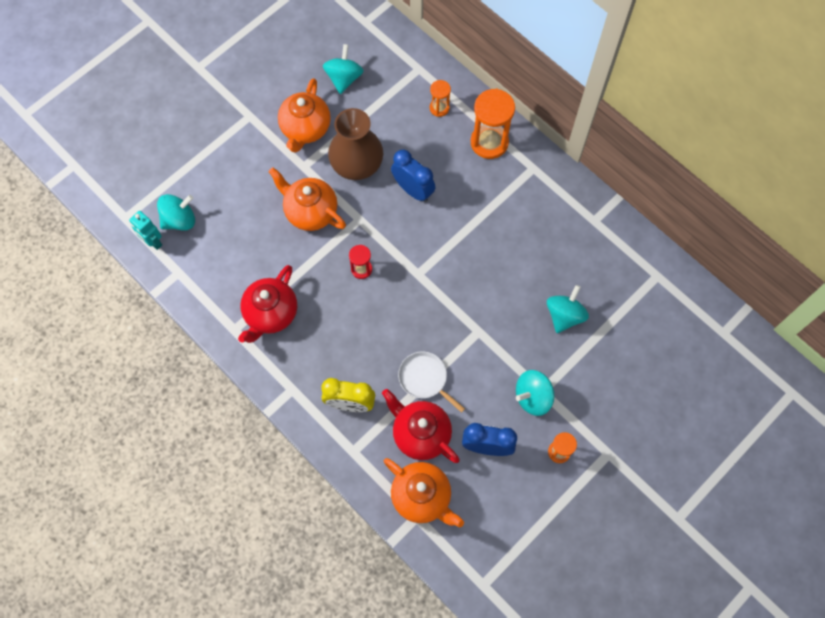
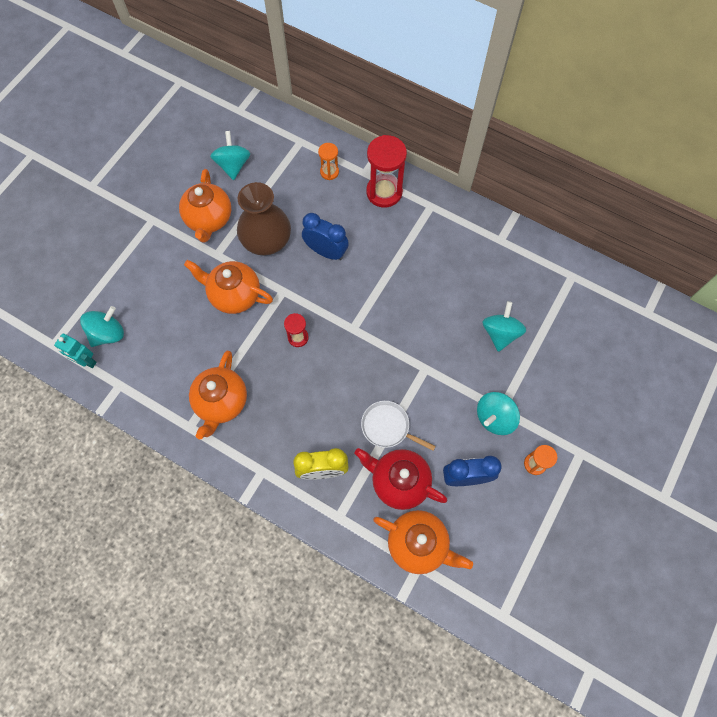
camera: 15 degrees left, 0 degrees up
red teapot [238,265,297,343] -> orange teapot [189,351,247,440]
orange hourglass [471,89,515,159] -> red hourglass [366,135,407,208]

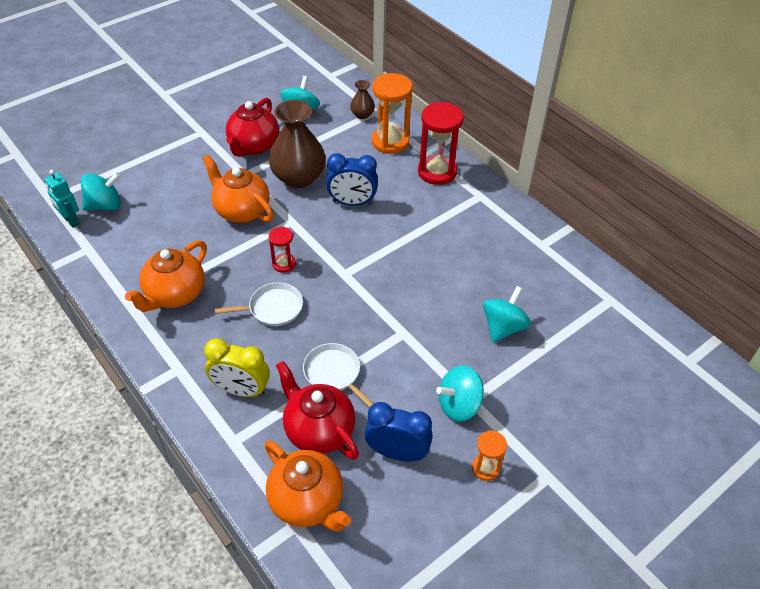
camera: 20 degrees right, 20 degrees down
orange teapot [179,169,231,243] -> red teapot [226,98,279,157]
blue clock [302,213,349,260] -> blue clock turned 135 degrees clockwise [326,153,378,206]
orange hourglass [318,143,339,180] -> orange hourglass [372,73,413,154], size x1.89
none -> white pan [215,282,303,326]
none -> brown vase [350,80,375,119]

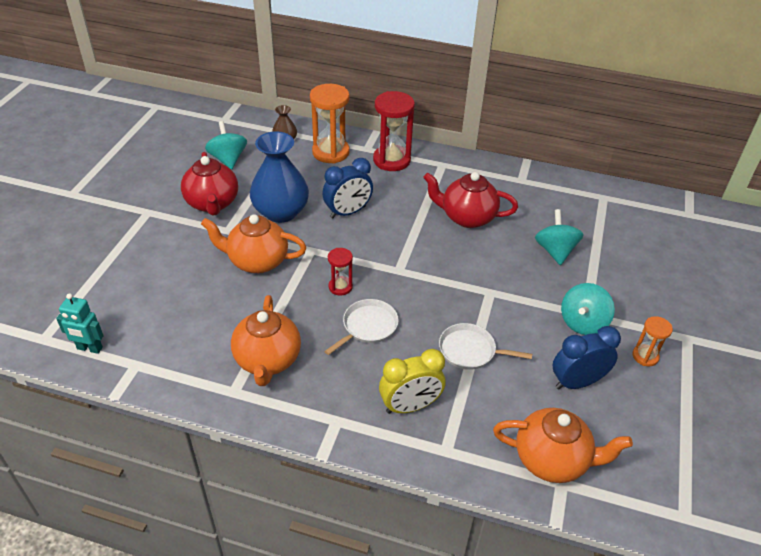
camera: 35 degrees left, 5 degrees down
turquoise spinning top [81,172,121,211] -> none
brown vase [269,100,326,188] -> blue vase [250,131,309,223]
red teapot [276,361,359,460] -> red teapot moved to [423,172,518,228]

